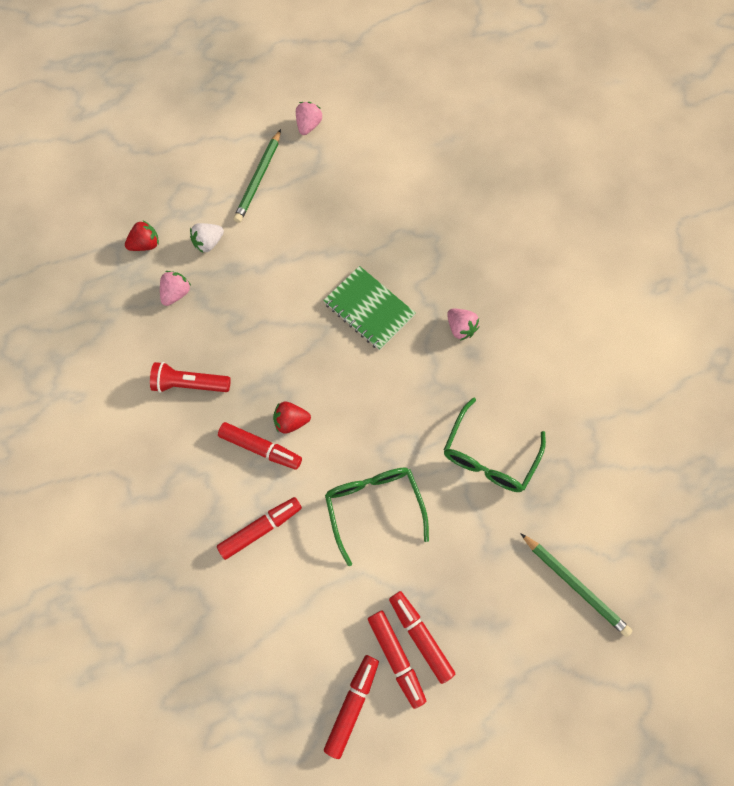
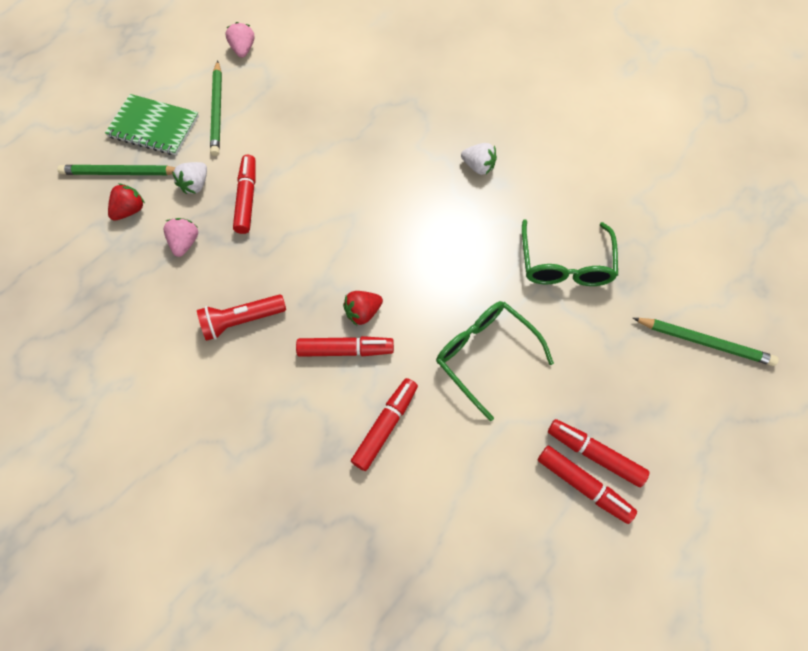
camera: 25 degrees left, 5 degrees down
green notebook [323,266,416,350] -> green notebook moved to [105,94,199,155]
red marker [324,655,379,759] -> red marker moved to [233,155,256,234]
pink strawberry [447,309,480,341] -> white strawberry [461,143,497,175]
none -> green pencil [57,165,176,175]

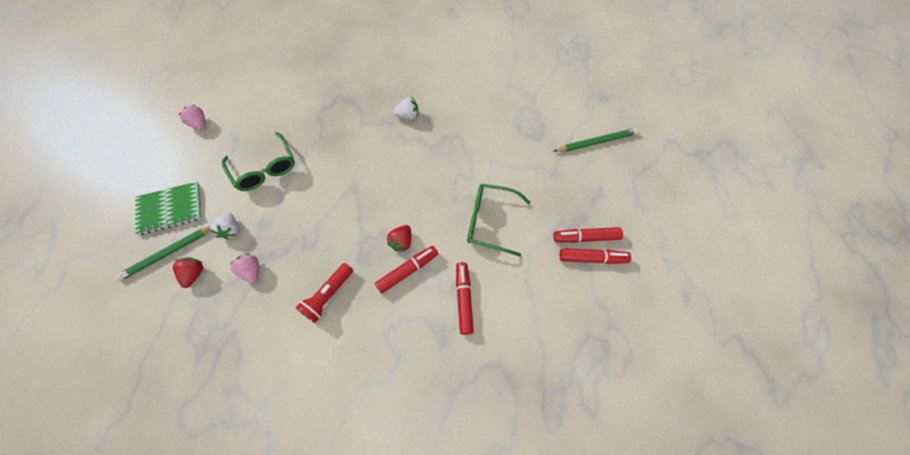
camera: 35 degrees left, 0 degrees up
green pencil [210,60,222,156] -> none
red marker [233,155,256,234] -> none
green glasses [522,219,618,286] -> green glasses moved to [222,132,295,191]

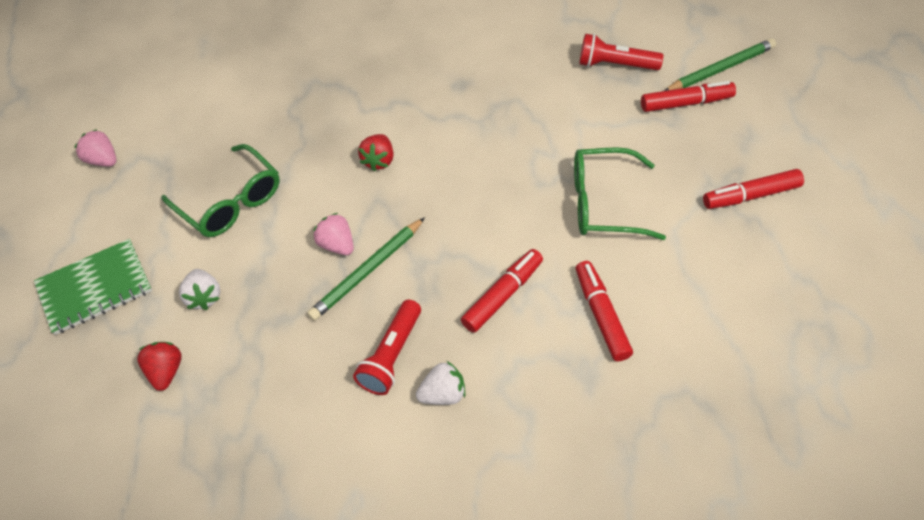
camera: 10 degrees left, 10 degrees down
green pencil [115,226,211,281] -> green pencil moved to [307,217,425,321]
pink strawberry [230,254,259,283] -> pink strawberry moved to [313,213,354,255]
red strawberry [387,225,411,252] -> red strawberry moved to [358,134,394,172]
white strawberry [393,97,418,120] -> white strawberry moved to [416,361,465,405]
red marker [559,248,631,264] -> red marker moved to [641,81,736,112]
none -> red flashlight [579,34,663,70]

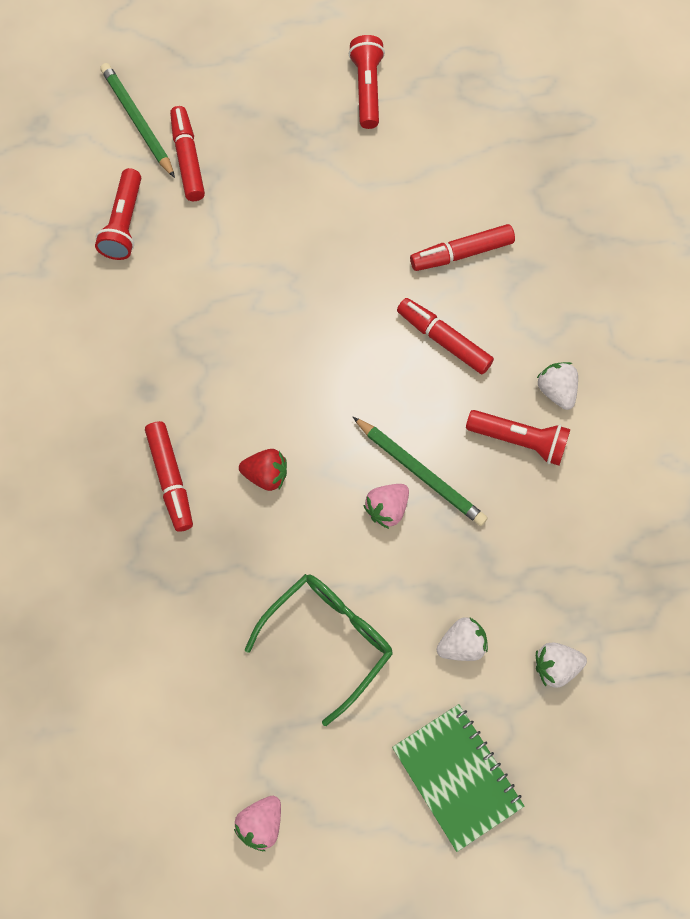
camera: 95 degrees left, 15 degrees up
red strawberry [137,342,182,391] -> white strawberry [536,643,587,688]
green glasses [574,147,666,240] -> none
red marker [703,169,804,209] -> red marker moved to [145,421,193,532]
none -> red flashlight [349,35,385,129]

